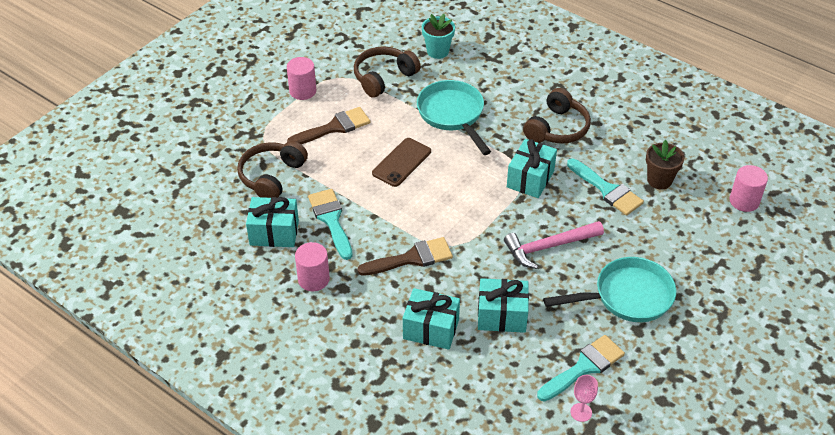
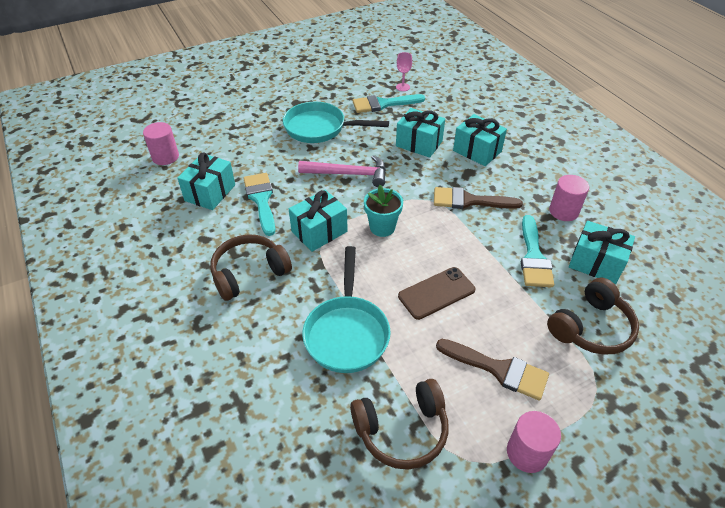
camera: 155 degrees left, 0 degrees up
brown brush [287,107,370,144] -> brown brush turned 150 degrees counterclockwise [436,339,549,401]
turquoise flower pot [422,14,455,59] -> turquoise flower pot moved to [364,185,403,237]
brown flower pot [646,139,684,189] -> turquoise gift [177,153,235,210]

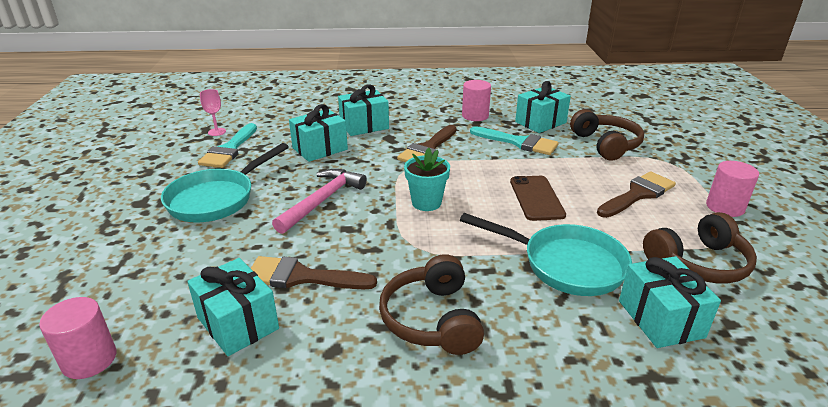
camera: 65 degrees left, 15 degrees down
turquoise brush [243,173,275,236] -> brown brush [250,256,377,289]
turquoise gift [289,190,348,252] -> turquoise gift moved to [619,256,721,348]
brown headphones [350,379,448,470] -> brown headphones turned 60 degrees clockwise [643,212,757,283]

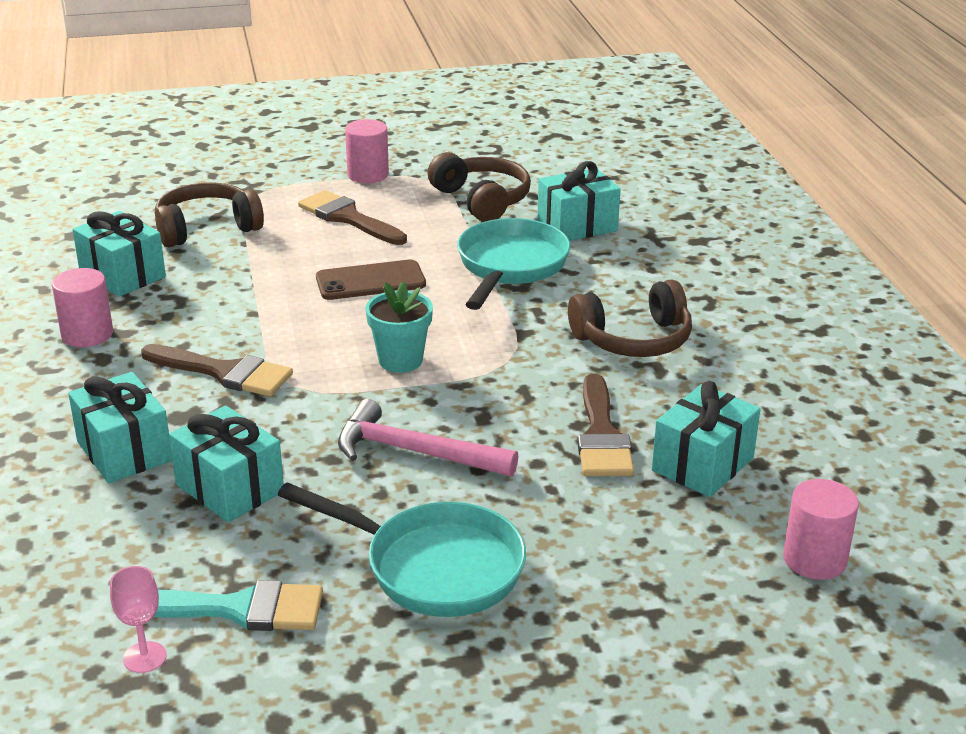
camera: 100 degrees left, 0 degrees up
turquoise brush [470,126,559,155] -> none

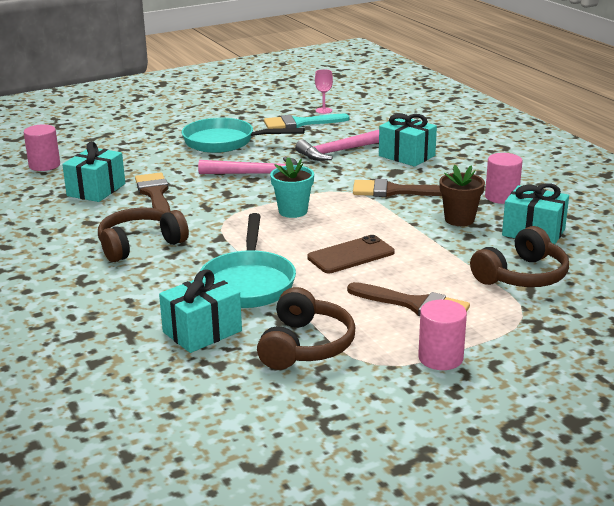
camera: 165 degrees right, 5 degrees down
turquoise gift [169,406,284,522] -> pink hammer [295,130,379,161]
brown headphones [427,152,531,222] -> brown headphones turned 120 degrees counterclockwise [257,287,355,370]
none -> brown flower pot [439,165,485,226]

